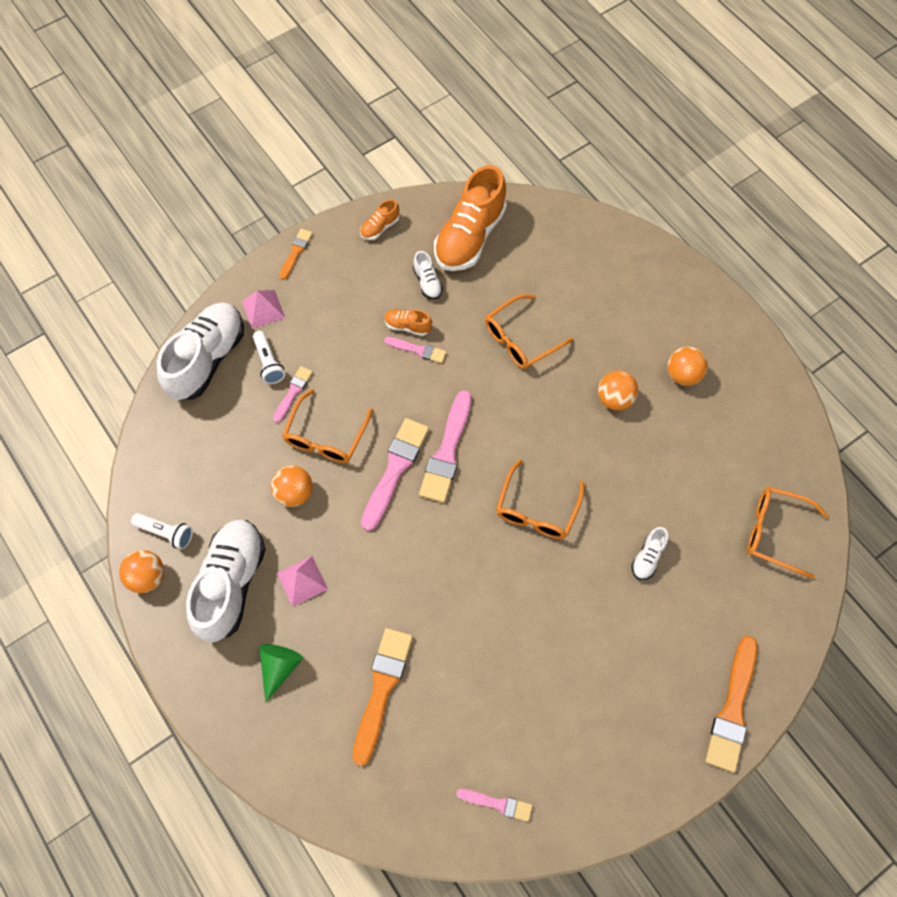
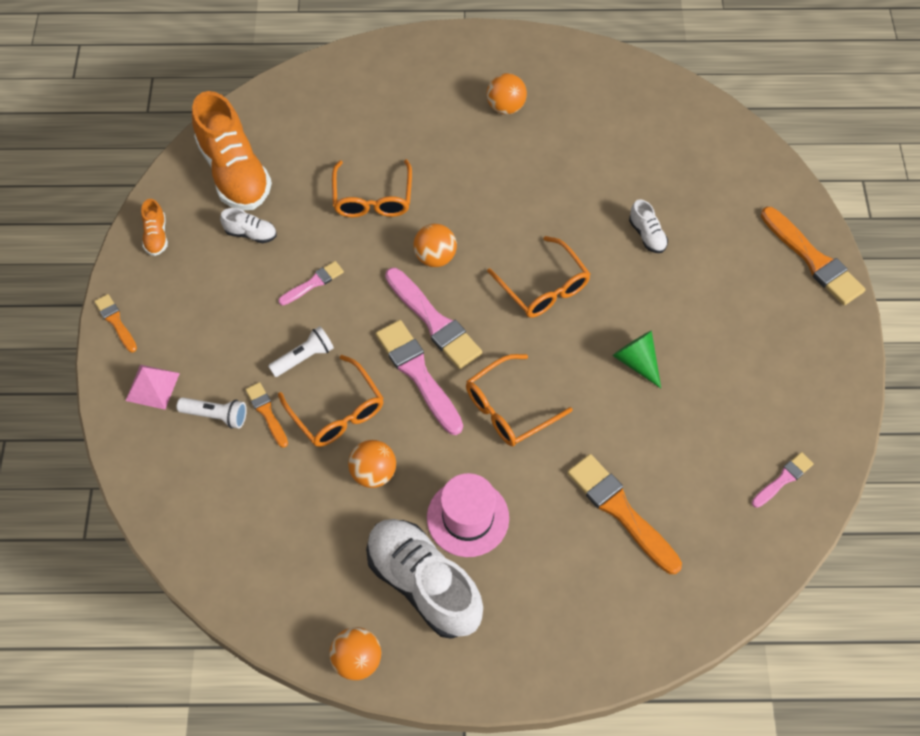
camera: 55 degrees left, 5 degrees down
white flashlight [131,513,193,550] -> white flashlight moved to [268,326,334,377]
white shoe [157,302,244,400] -> none
green cone [259,644,303,702] -> green cone moved to [612,331,661,388]
pink brush [273,366,313,423] -> orange brush [245,382,288,448]
pink pyramid [277,556,328,607] -> pink hat [427,473,509,557]
orange shoe [384,309,432,336] -> none
orange ball [598,371,638,410] -> orange ball moved to [413,224,457,267]
orange glasses [747,486,828,579] -> orange glasses moved to [466,354,572,446]

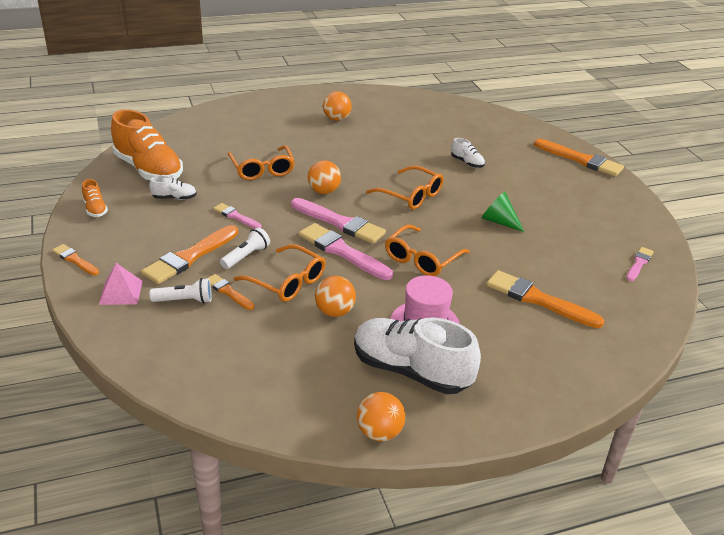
camera: 20 degrees left, 25 degrees down
pink brush [278,261,344,305] -> pink brush turned 90 degrees counterclockwise [213,203,261,229]
none -> orange brush [141,225,238,284]

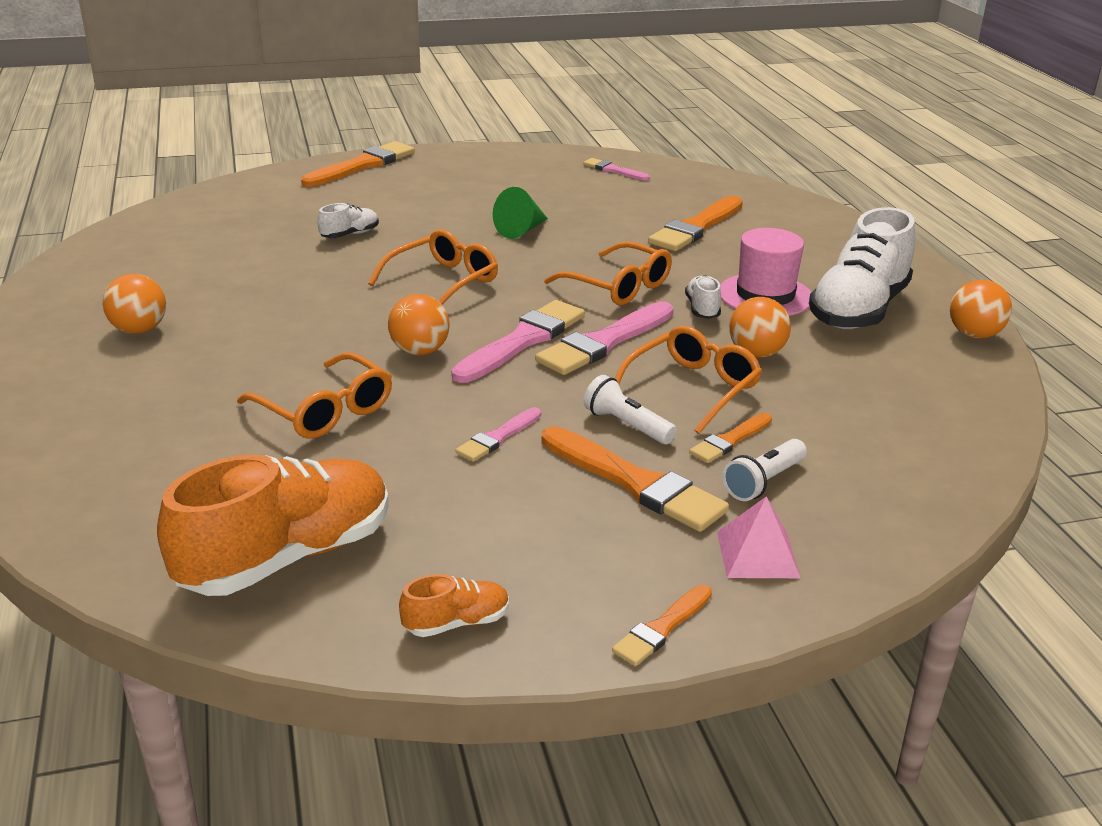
camera: 85 degrees left, 5 degrees down
white shoe [149,175,197,200] -> white shoe moved to [685,275,721,319]
white flashlight [149,278,212,303] -> white flashlight turned 135 degrees counterclockwise [722,439,807,501]
orange glasses [228,145,295,180] -> orange glasses turned 60 degrees clockwise [237,352,392,438]

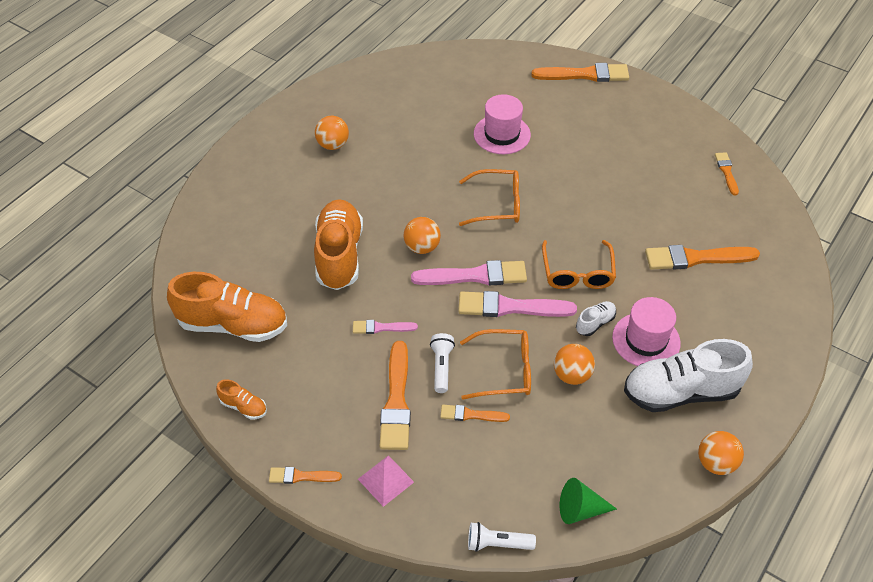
camera: 50 degrees right, 20 degrees up
orange glasses [237,352,392,438] -> orange shoe [314,199,363,290]
white shoe [317,203,379,238] -> pink hat [474,94,531,154]
green cone [493,187,548,239] -> green cone moved to [560,478,617,524]
pink brush [583,158,650,180] -> orange brush [715,152,739,196]
white flashlight [722,439,807,501] -> white flashlight moved to [468,522,536,552]

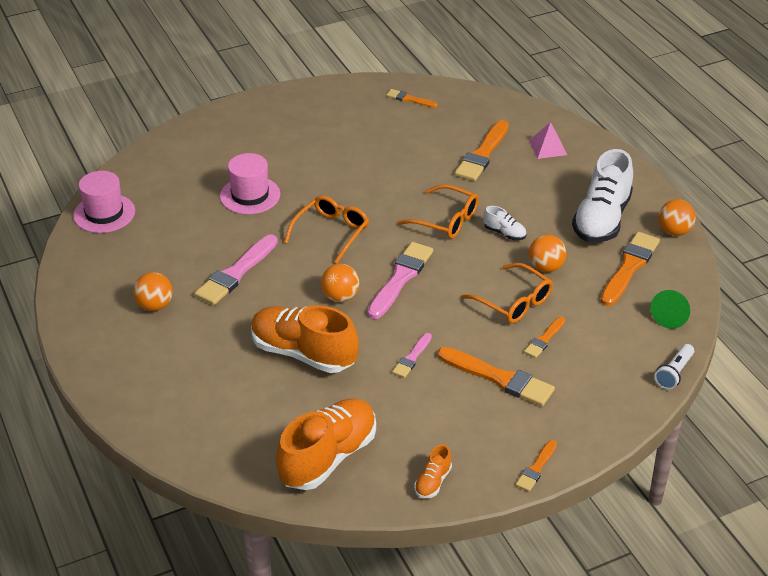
camera: 60 degrees left, 10 degrees down
orange shoe [216,379,267,419] -> orange shoe turned 150 degrees clockwise [414,444,452,498]
pink pyramid [358,455,414,507] -> pink pyramid moved to [529,122,567,159]
white flashlight [430,333,455,393] -> none
pink brush [458,291,577,317] -> pink brush moved to [195,234,278,305]
orange glasses [460,329,531,400] -> orange glasses turned 105 degrees clockwise [462,263,553,324]
orange brush [531,63,629,82] -> orange brush moved to [601,232,660,306]
white shoe [576,301,616,336] -> white shoe turned 135 degrees clockwise [483,206,527,240]
pink hat [612,297,681,366] -> pink hat moved to [73,171,135,233]

